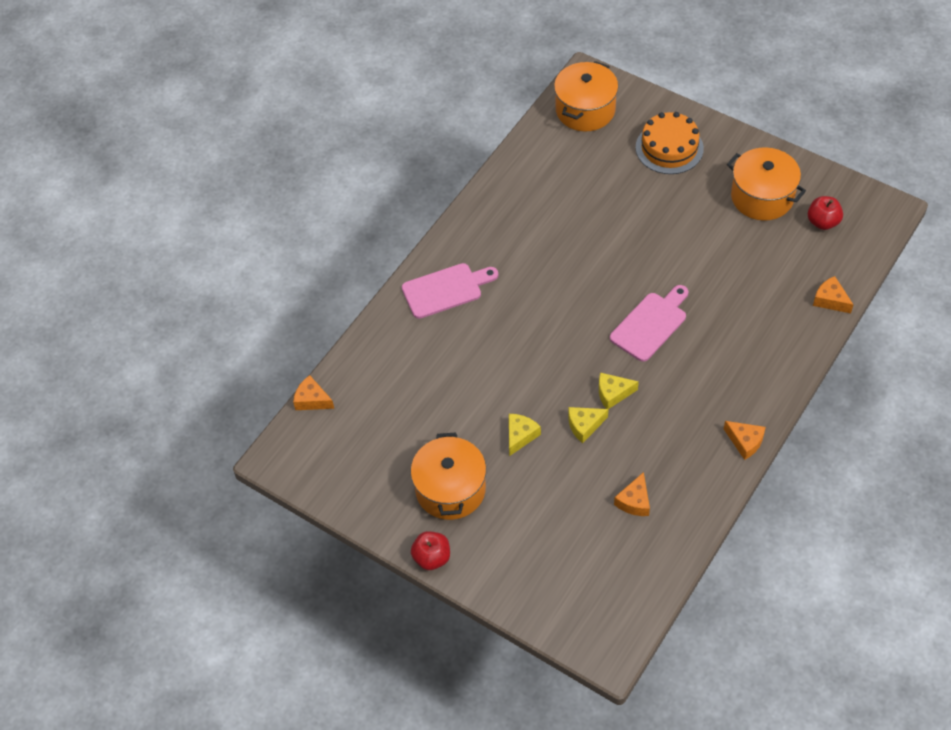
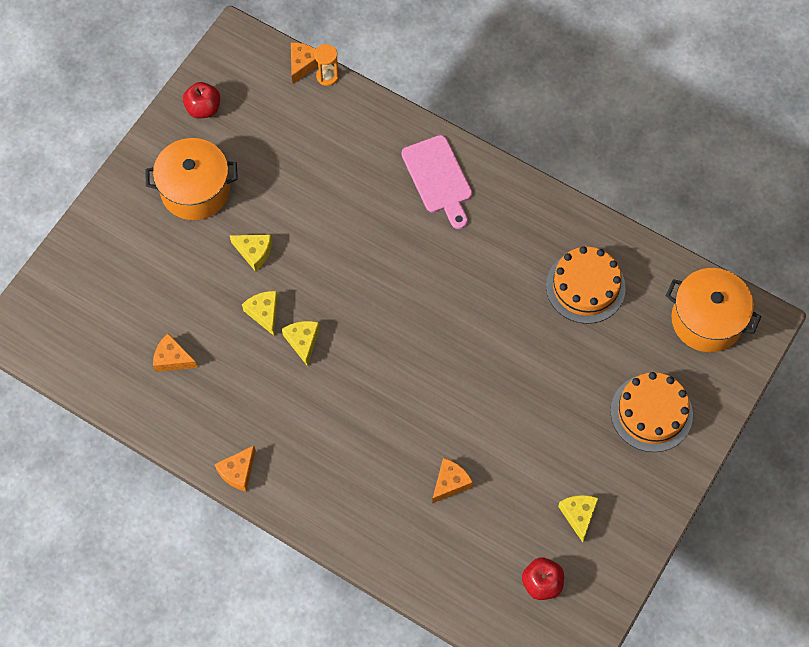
camera: 85 degrees right, 10 degrees up
red apple [411,531,450,570] -> red apple moved to [183,82,220,118]
pink cutting board [610,285,688,362] -> none
orange pot [727,147,806,221] -> yellow cheese [558,495,599,543]
orange cheese [813,276,854,313] -> orange cheese moved to [432,458,473,503]
none -> orange hourglass [314,44,339,86]
none -> orange cake [546,246,626,324]

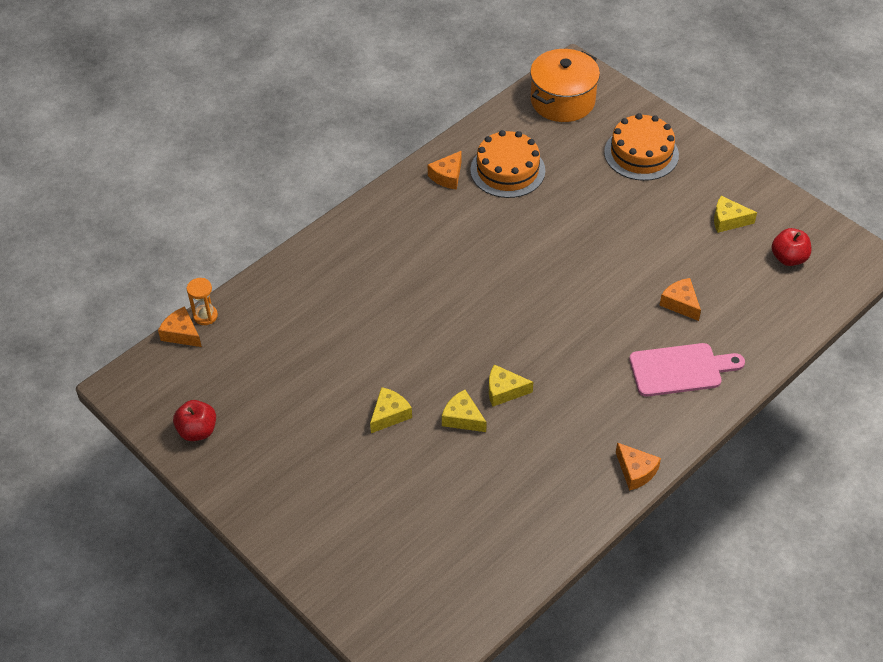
camera: 75 degrees left, 15 degrees down
orange pot [145,138,238,220] -> none
orange cheese [153,333,198,372] -> orange cheese moved to [428,151,462,190]
yellow cheese [242,291,278,336] -> yellow cheese turned 45 degrees clockwise [442,390,487,432]
pink cutting board [401,135,472,229] -> pink cutting board moved to [629,343,745,397]

